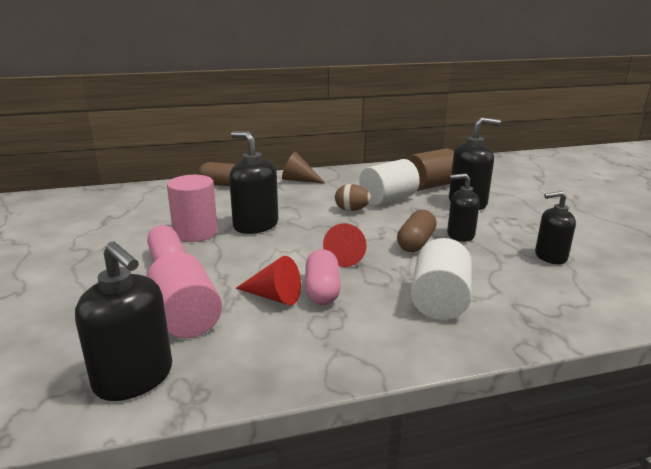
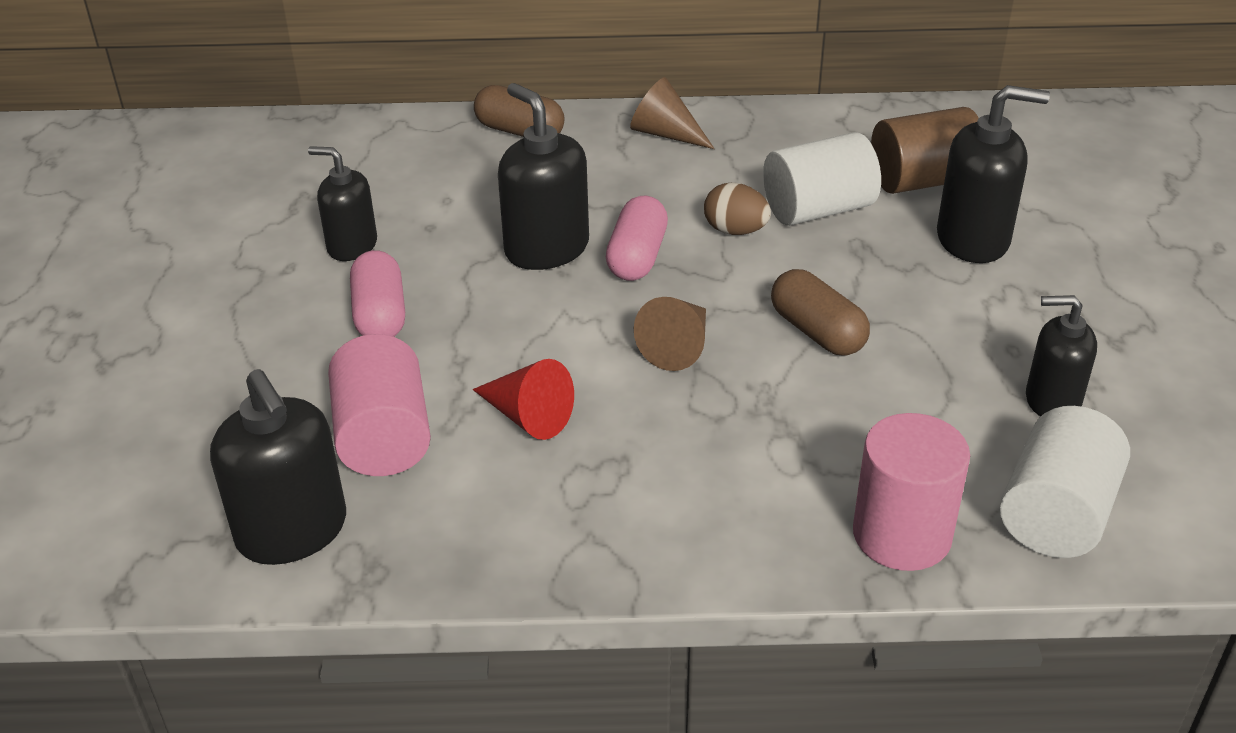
camera: 15 degrees right, 15 degrees up
pink cylinder [167,175,218,242] -> pink cylinder moved to [853,413,970,571]
pink capsule [305,249,341,305] -> pink capsule moved to [606,196,668,281]
red cone [323,223,367,267] -> brown cone [634,297,706,371]
brown capsule [397,210,437,252] -> brown capsule turned 75 degrees counterclockwise [771,269,870,356]
white cylinder [411,238,472,320] -> white cylinder moved to [1000,406,1130,558]
black soap dispenser [447,173,480,242] -> black soap dispenser moved to [308,146,377,261]

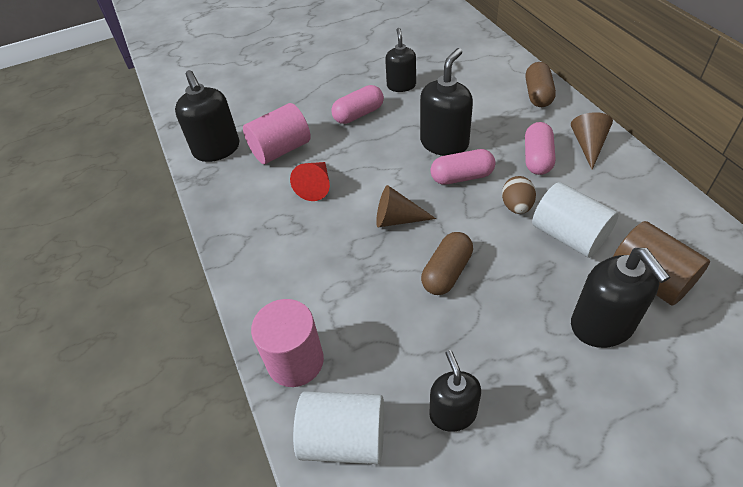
camera: 70 degrees right, 10 degrees up
black soap dispenser [210,369,346,565] -> black soap dispenser turned 60 degrees counterclockwise [175,70,240,162]
none -> pink capsule [525,122,555,175]

